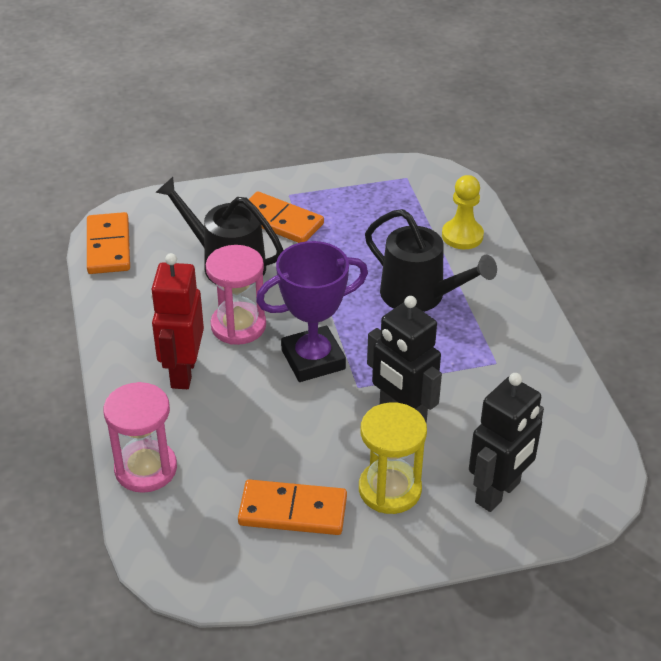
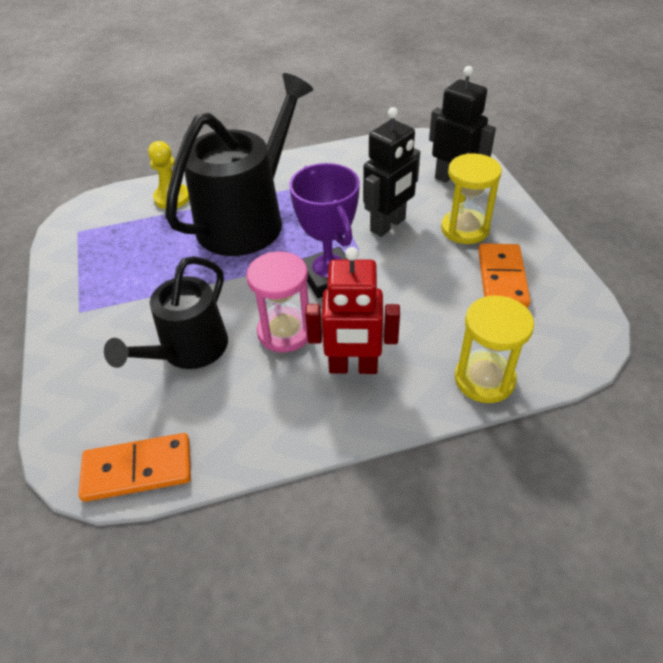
camera: 90 degrees left, 5 degrees up
pink hourglass [103,382,177,493] -> yellow hourglass [455,296,534,403]
orange domino [248,191,324,243] -> none
black watering can [365,209,497,312] -> black watering can [165,73,313,256], size x1.58

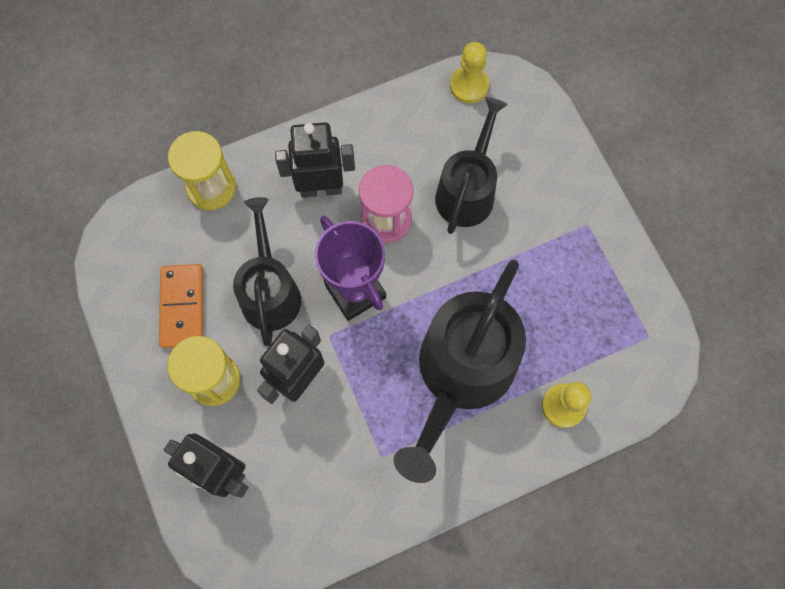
camera: 170 degrees right, 25 degrees up
orange domino [78,433,191,502] -> yellow pawn [450,42,489,103]
red robot [305,247,400,374] -> black robot [275,122,355,198]
none -> black watering can [233,197,301,346]

